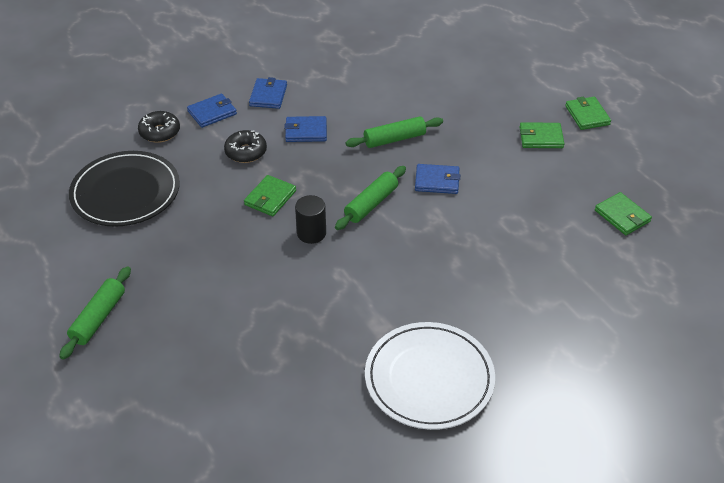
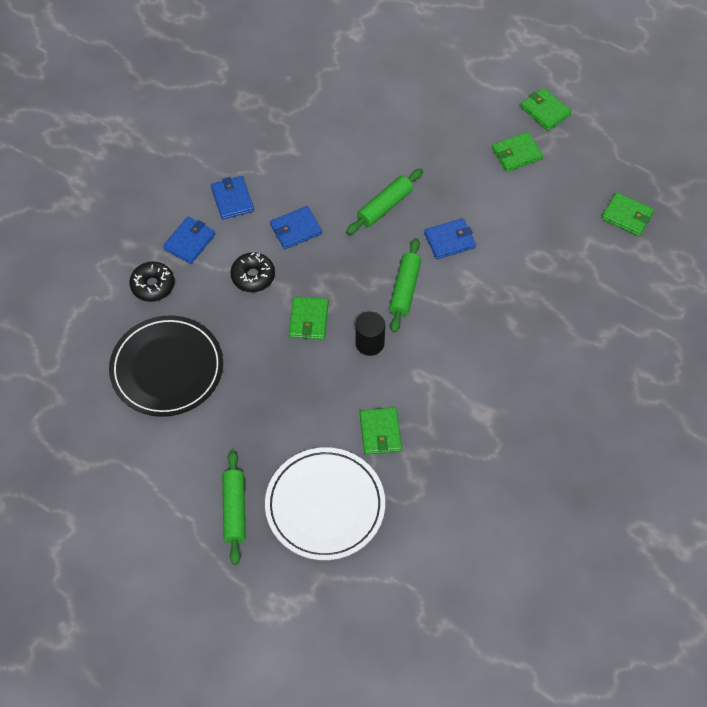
camera: 25 degrees left, 15 degrees up
white plate [365,322,495,430] -> white plate moved to [265,447,385,560]
none -> green wallet [360,407,402,455]

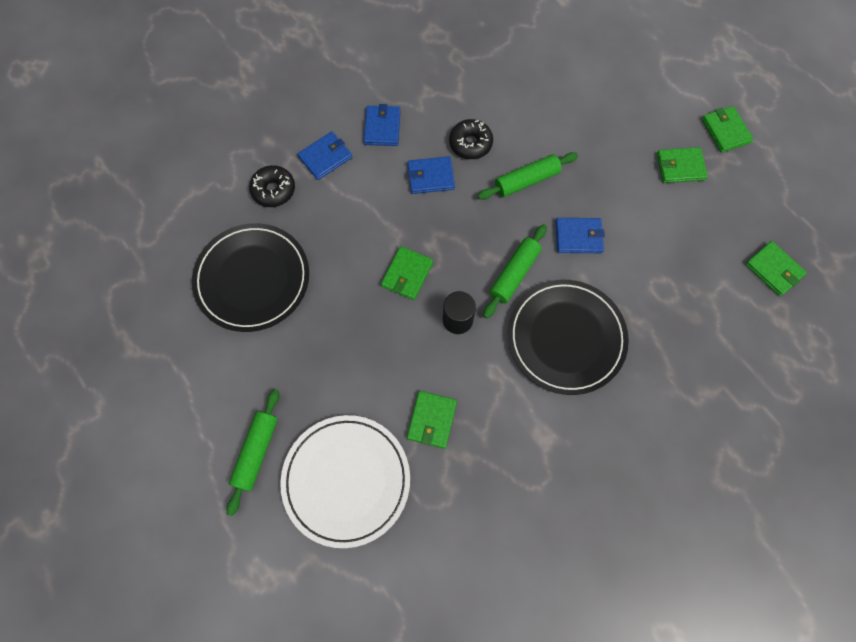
camera: 20 degrees right, 10 degrees up
black donut [230,252,275,292] -> black donut moved to [449,119,493,159]
none -> black plate [508,280,629,395]

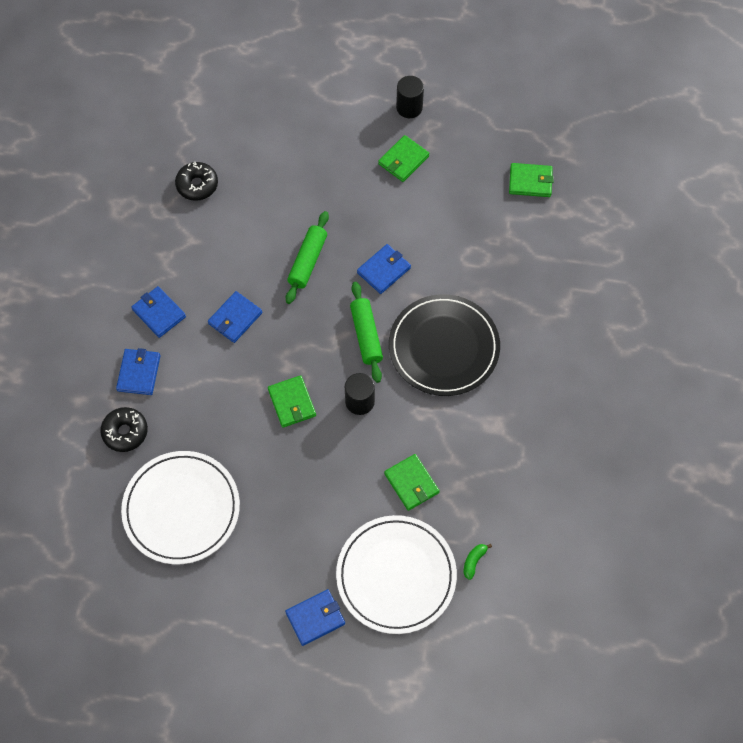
camera: 45 degrees left, 5 degrees down
black plate [192,223,309,332] -> white plate [121,451,240,564]
green rolling pin [226,389,279,516] -> blue wallet [285,589,345,646]
black donut [449,119,493,159] -> black donut moved to [175,162,218,201]
green wallet [702,106,754,153] -> black cylinder [396,76,424,118]
none -> green banana [464,544,492,580]

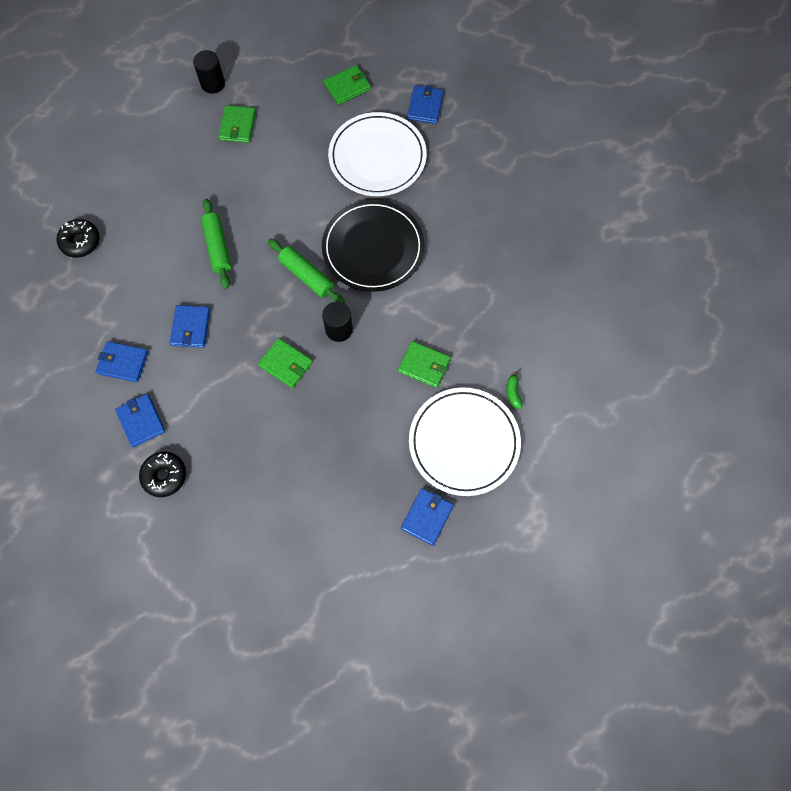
camera: 35 degrees left, 5 degrees up
white plate [121,451,240,564] -> white plate moved to [328,112,427,196]
blue wallet [357,244,411,294] -> blue wallet moved to [407,85,444,124]

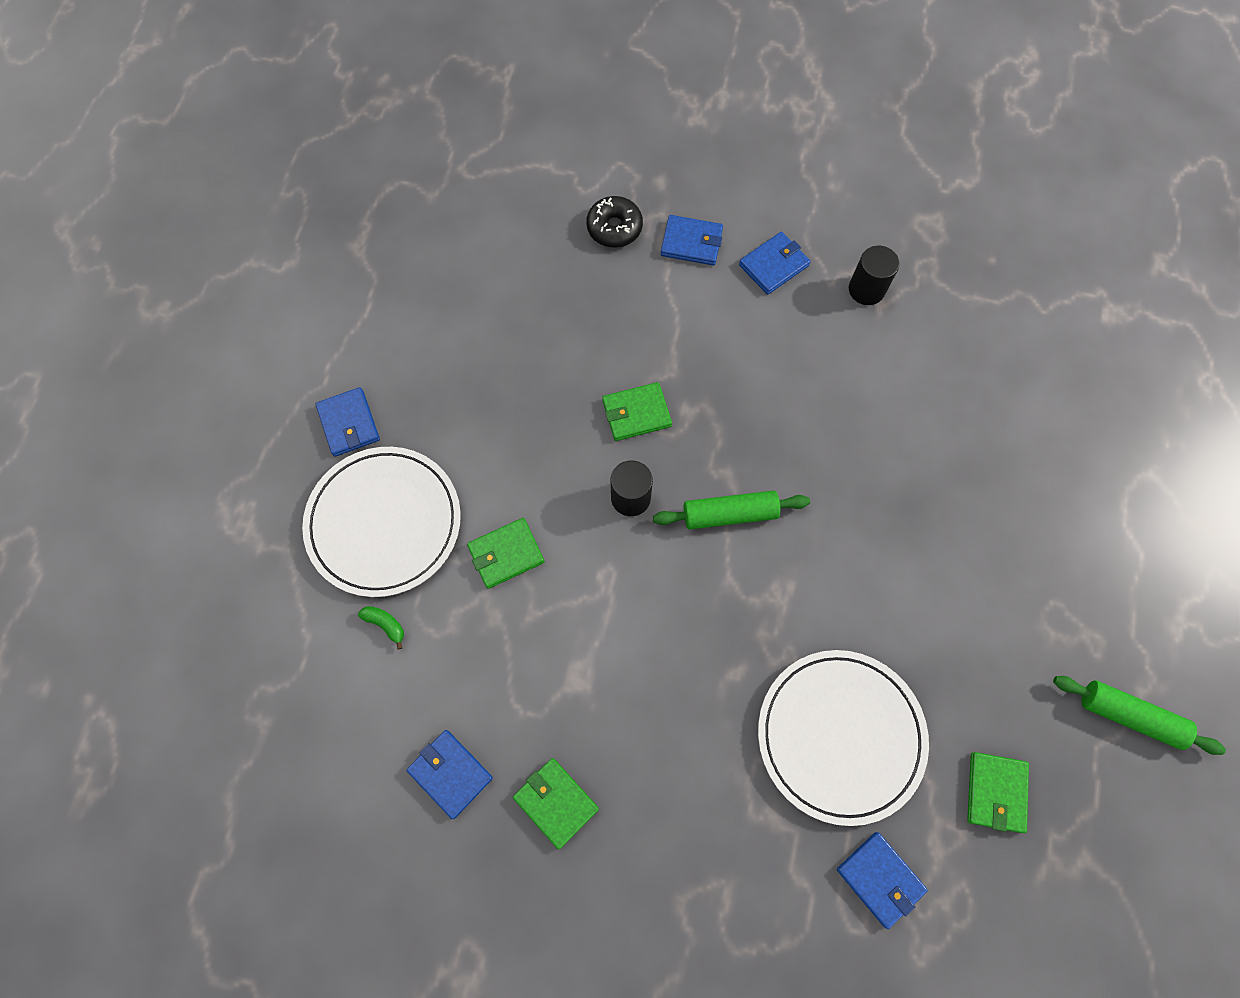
camera: 130 degrees right, 0 degrees up
black donut [57,219,100,258] -> none
blue wallet [170,305,210,348] -> blue wallet moved to [407,730,493,819]
black cylinder [193,50,225,94] -> black cylinder moved to [849,246,899,305]
green rolling pin [201,199,231,289] -> green rolling pin moved to [1053,676,1226,755]
green wallet [218,105,256,143] -> green wallet moved to [513,758,599,850]
black plate [322,200,425,292] -> none

